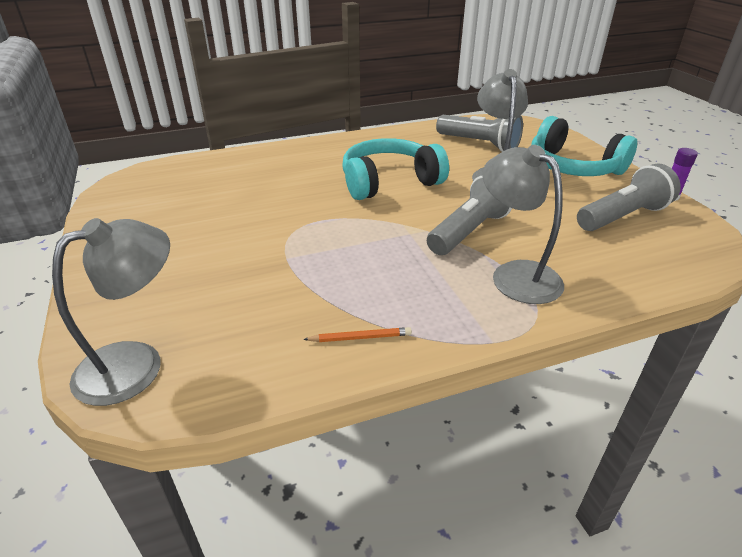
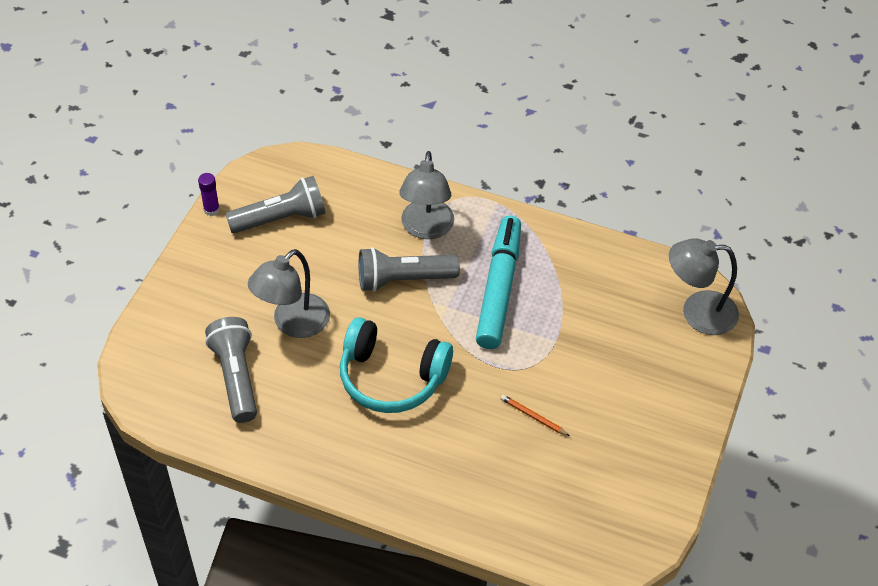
camera: 140 degrees left, 15 degrees up
orange pencil [303,327,412,342] -> orange pencil moved to [500,395,570,436]
turquoise headphones [531,116,637,176] -> none
grey flashlight [577,163,681,231] -> grey flashlight turned 150 degrees clockwise [225,176,325,233]
none -> turquoise marker [476,216,521,349]

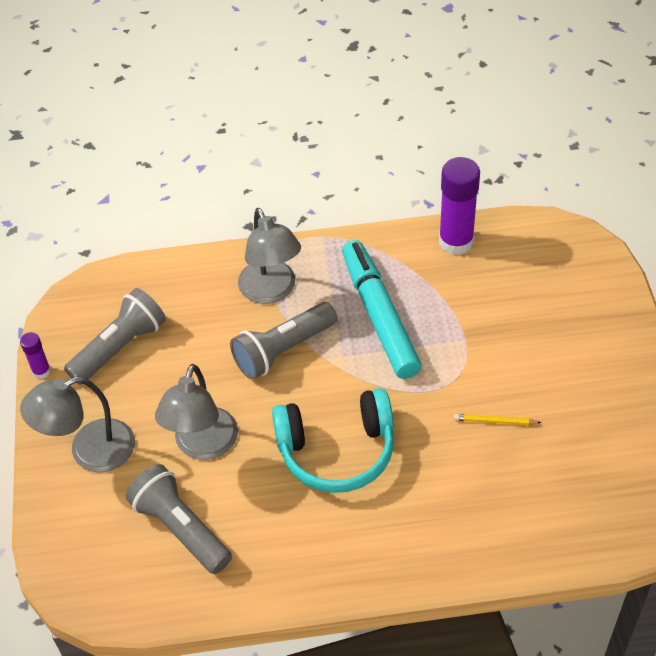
camera: 25 degrees left, 0 degrees up
orange pencil [500,395,570,436] -> yellow pencil [454,414,542,425]
grey lamp [669,238,739,335] -> grey lamp moved to [20,377,135,472]
none -> purple glue stick [439,157,480,255]

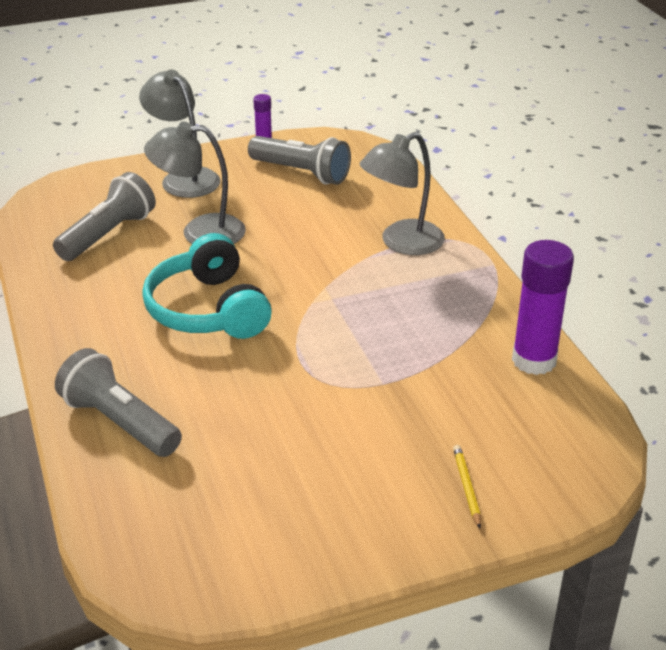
camera: 75 degrees right, 15 degrees down
grey flashlight [230,302,337,379] -> grey flashlight moved to [55,348,182,457]
turquoise marker [342,240,422,379] -> none
yellow pencil [454,414,542,425] -> yellow pencil moved to [453,445,481,528]

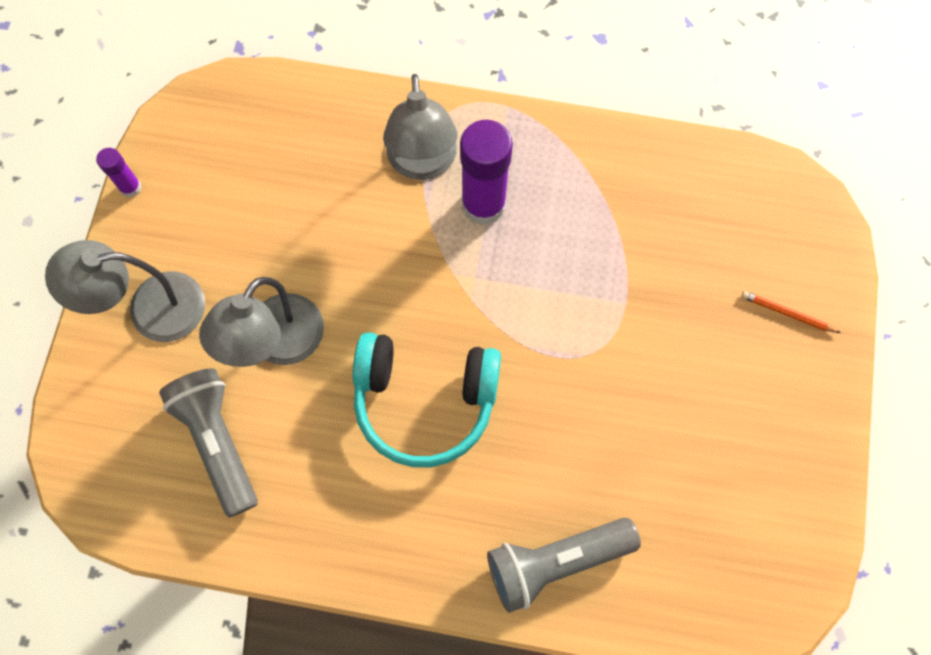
camera: 60 degrees left, 35 degrees up
grey flashlight [248,136,351,185] -> none
yellow pencil [453,445,481,528] -> orange pencil [741,291,841,333]
purple glue stick [512,240,574,375] -> purple glue stick moved to [460,120,513,225]

